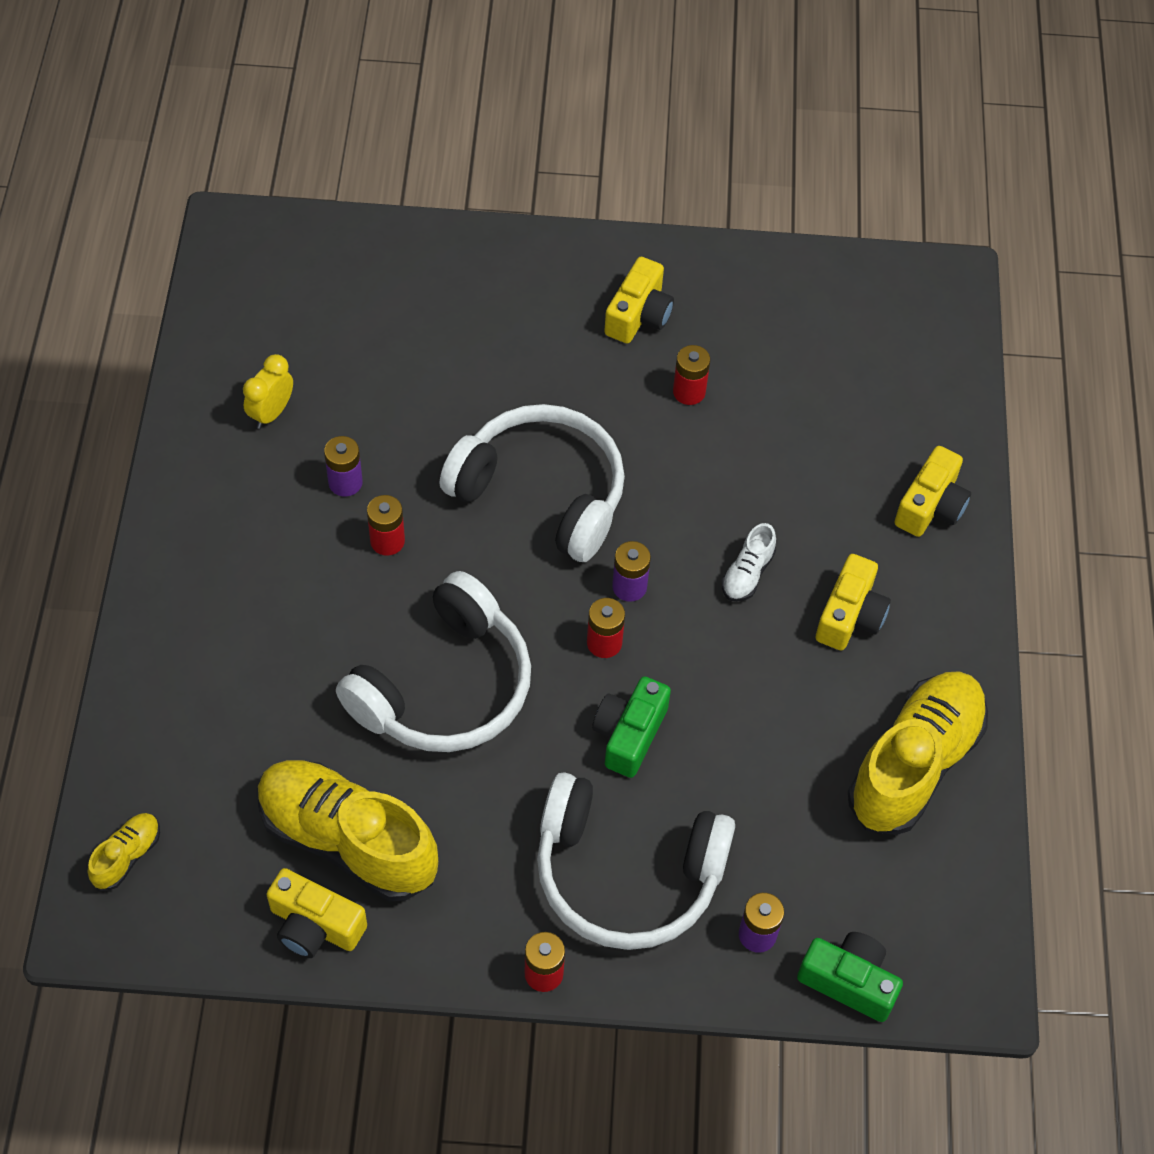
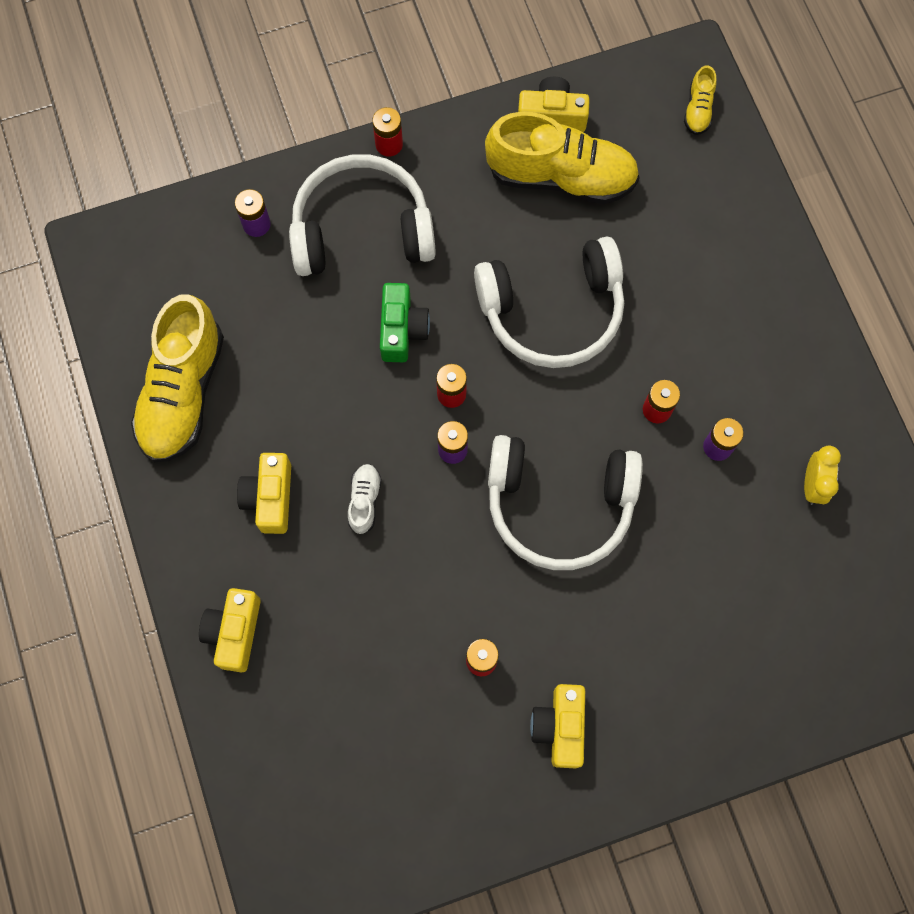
camera: 160 degrees right, 15 degrees up
white headphones [336,571,531,752] -> white headphones turned 120 degrees counterclockwise [474,237,624,368]
green camera [797,932,903,1022] -> none

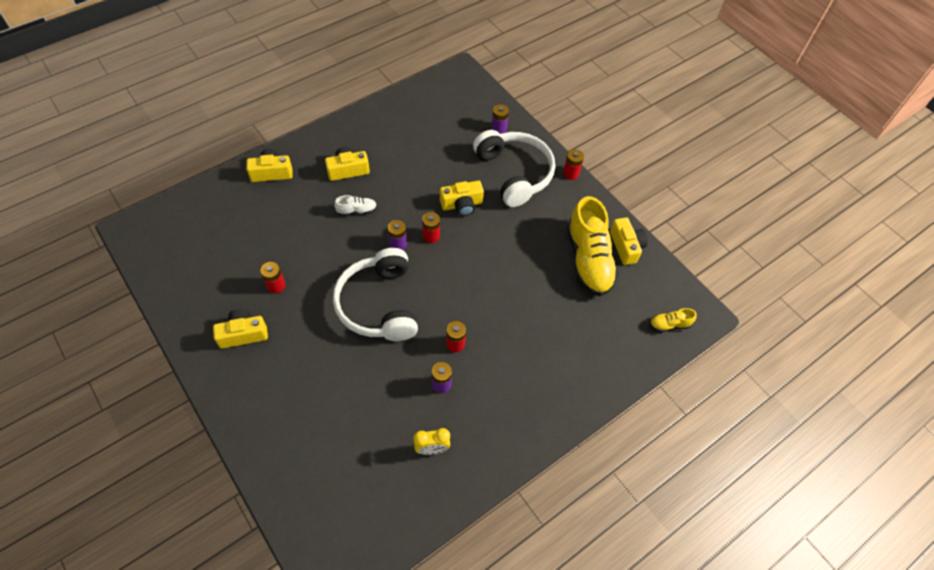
camera: 70 degrees right, 15 degrees down
yellow shoe [131,294,224,462] -> none
green camera [380,283,430,362] -> yellow camera [440,181,484,216]
white headphones [474,237,624,368] -> none

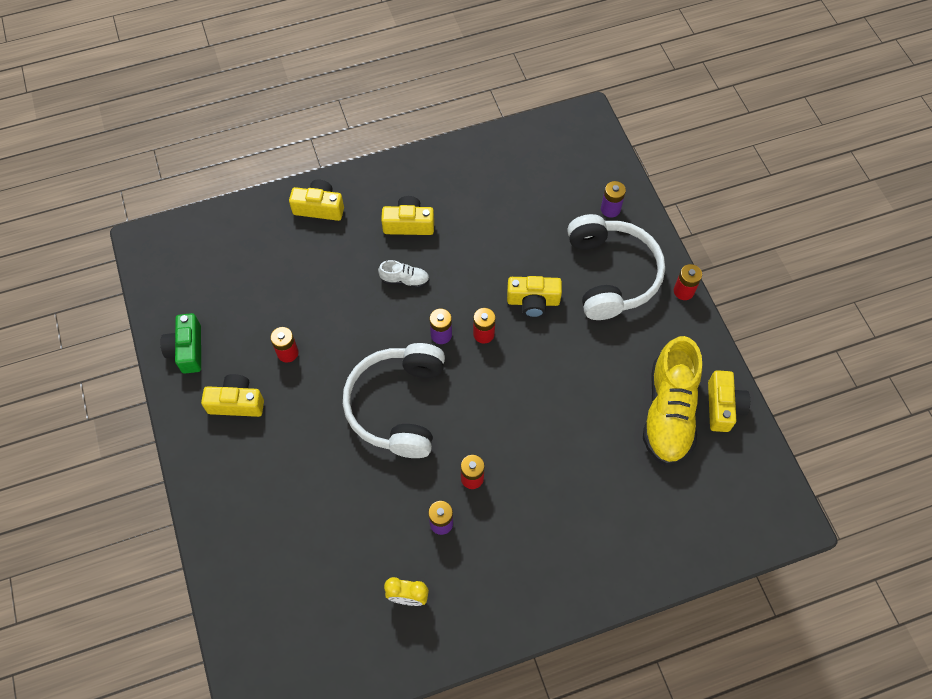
camera: 20 degrees right, 5 degrees up
yellow shoe [650,308,697,332] -> none
none -> green camera [161,313,201,373]

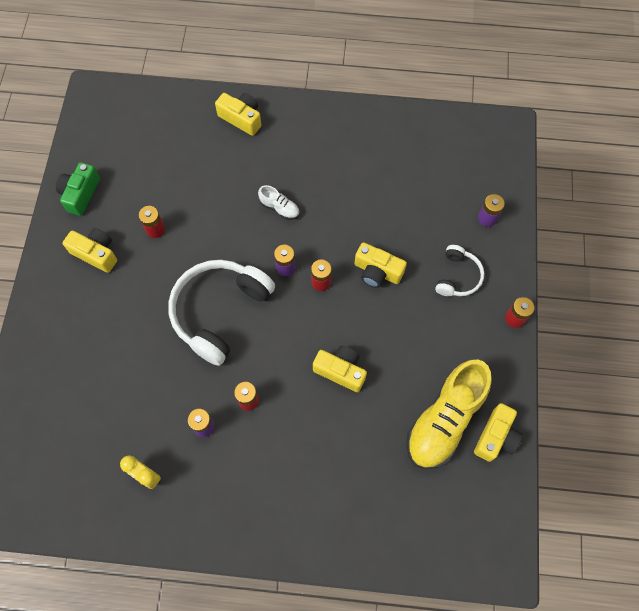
camera: 25 degrees right, 5 degrees up
yellow camera [381,196,434,235] -> yellow camera moved to [313,346,367,392]
white headphones [567,214,665,320] -> white headphones [435,245,484,296], size x0.52

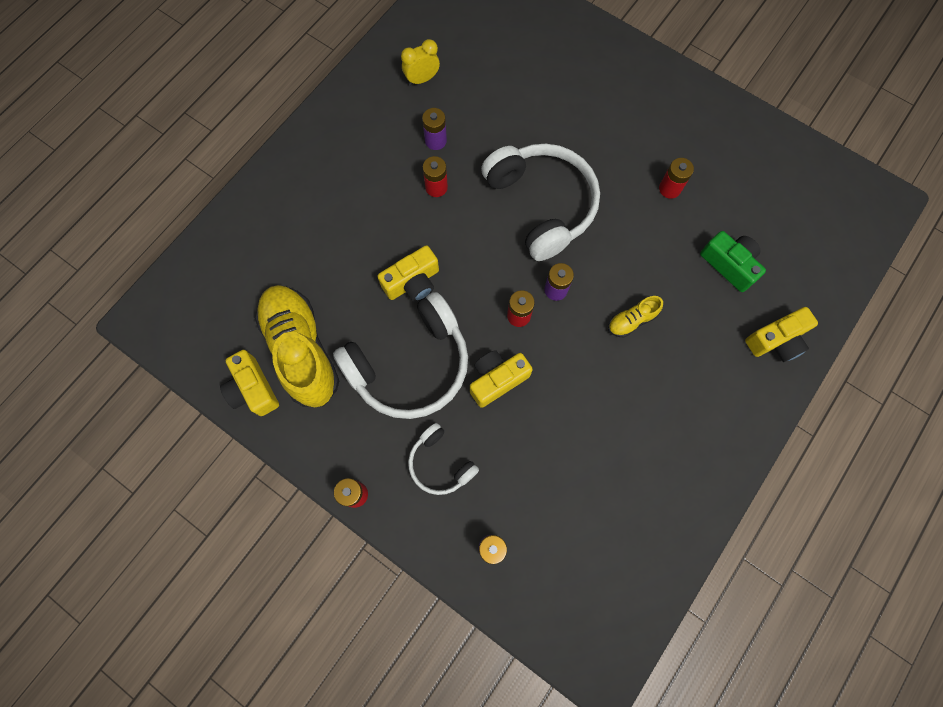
camera: 120 degrees right, 5 degrees up
green camera [56,162,100,216] -> green camera moved to [700,231,766,292]
yellow camera [63,228,117,273] -> none
white shoe [258,185,300,220] -> yellow shoe [608,296,663,337]
none -> white headphones [333,292,468,419]

